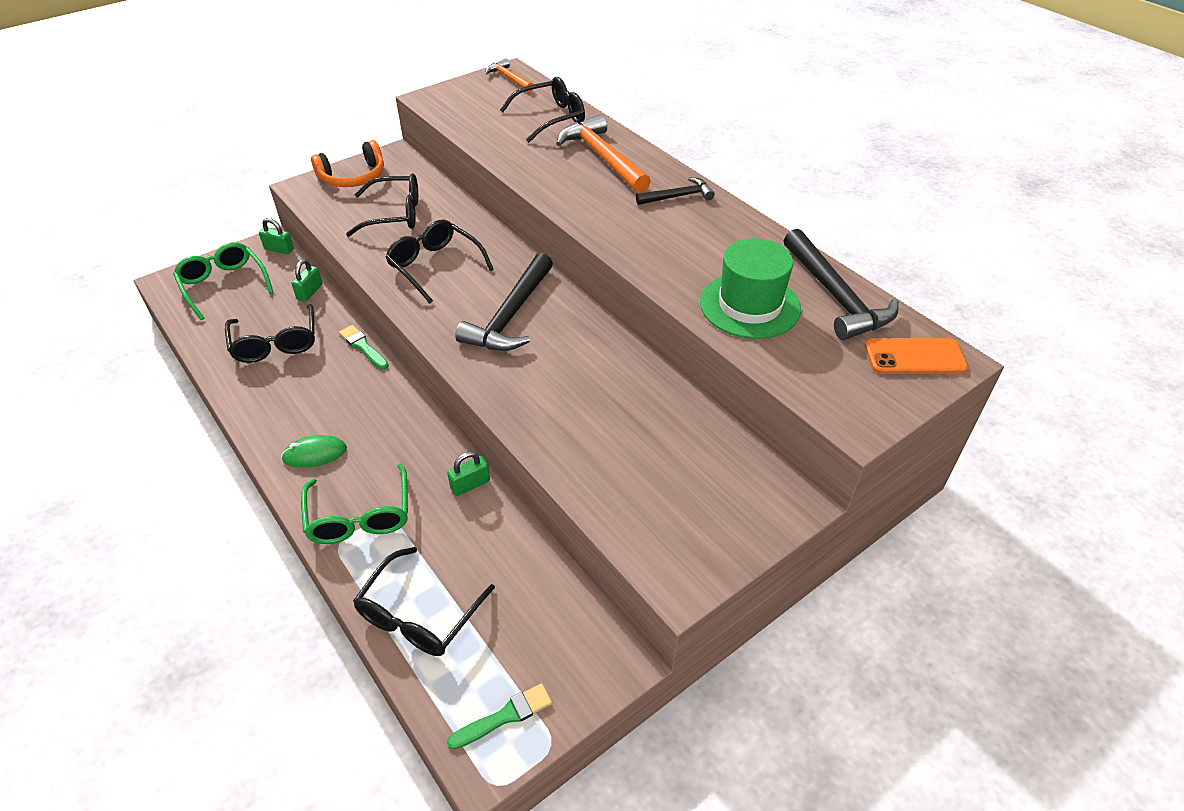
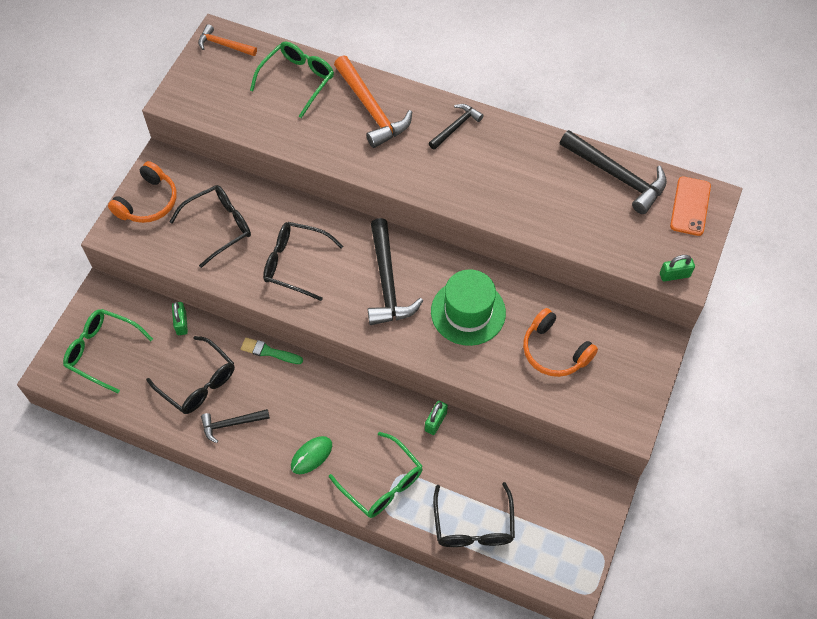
camera: 30 degrees left, 15 degrees up
green padlock [259,218,294,254] -> green padlock moved to [660,255,695,282]
green brush [447,683,552,750] -> none
black glasses [500,77,585,142] -> green glasses [250,41,334,118]
orange hammer [556,115,651,193] -> orange hammer turned 150 degrees counterclockwise [334,55,412,148]
green hat [700,238,801,339] -> green hat moved to [431,269,506,346]
orange phone [865,338,968,374] -> orange phone turned 45 degrees counterclockwise [670,176,711,236]
none -> black hammer [201,409,270,443]
none -> orange headphones [523,308,598,377]

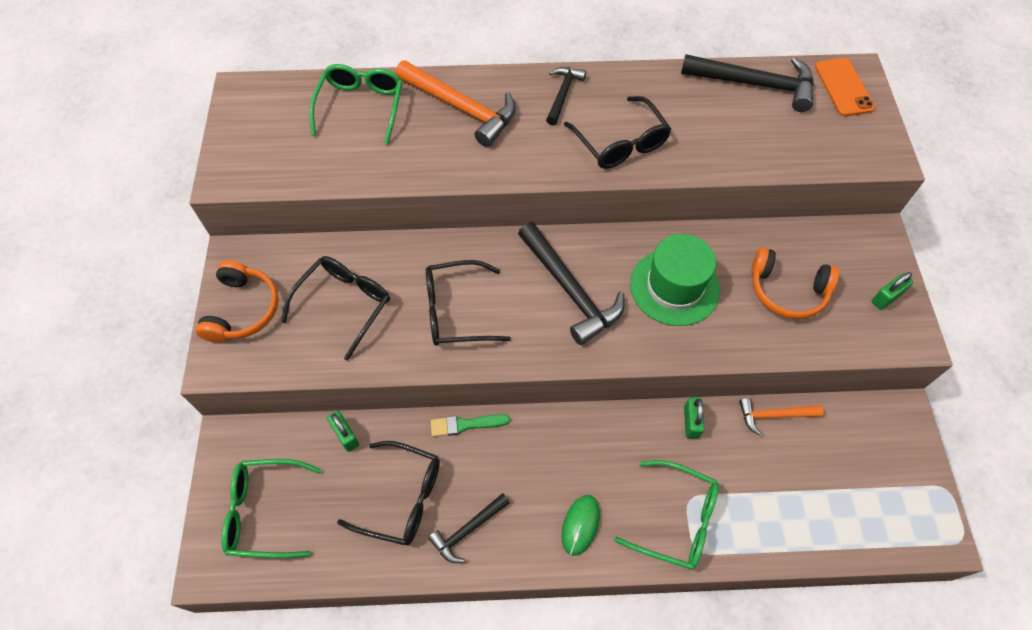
camera: 25 degrees left, 0 degrees up
orange hammer [198,24,257,56] -> orange hammer moved to [739,398,823,436]
black glasses [433,482,515,547] -> black glasses moved to [564,96,671,169]
green padlock [660,255,695,282] -> green padlock moved to [872,272,913,310]

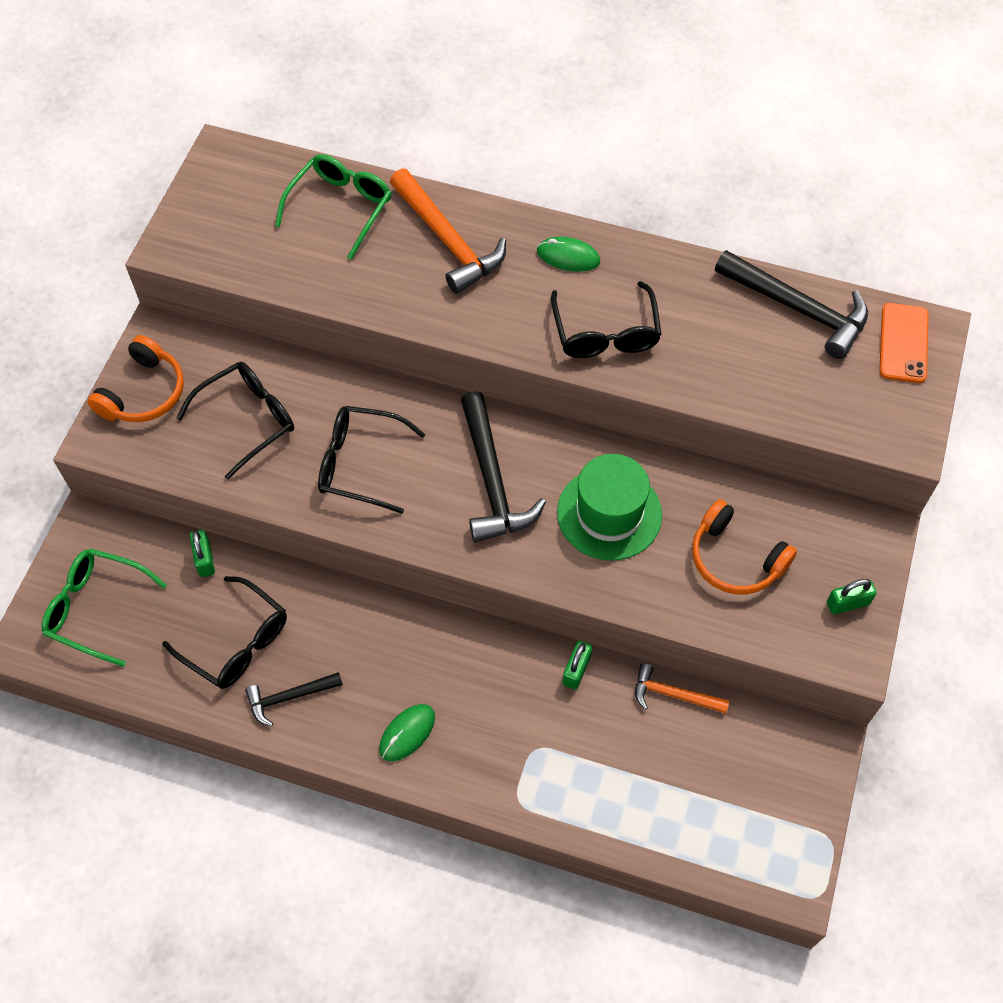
camera: 20 degrees right, 0 degrees up
green brush [431,414,510,437] -> none
black hammer [546,67,586,125] -> green mouse [537,237,600,272]
green glasses [614,460,719,570] -> none

